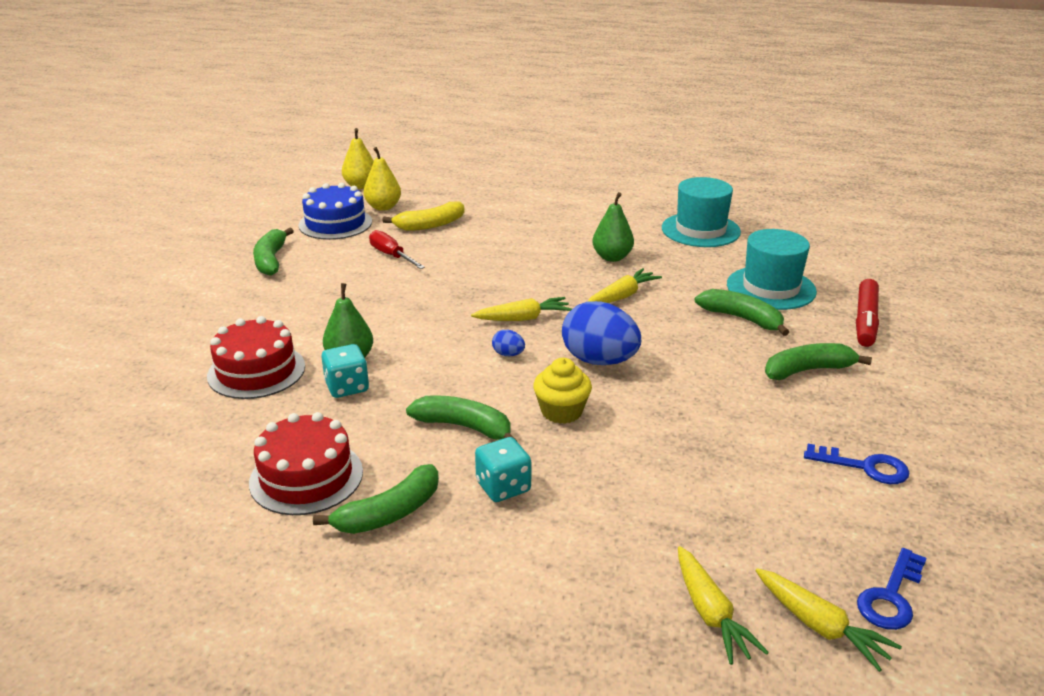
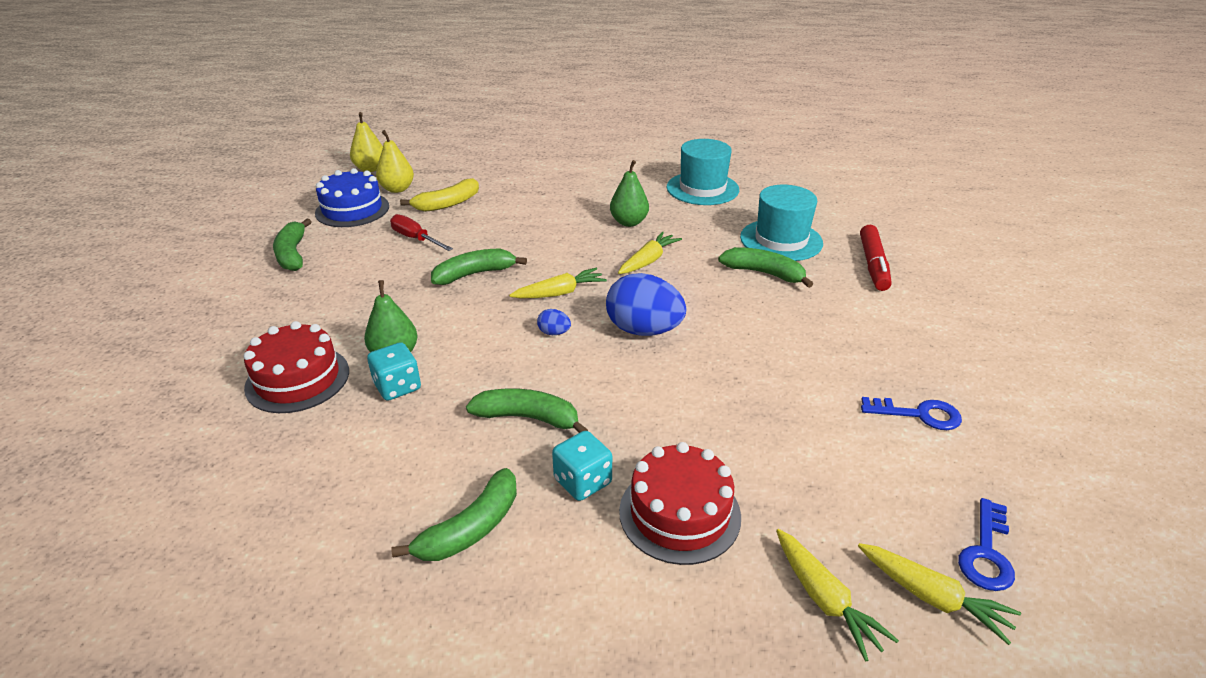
camera: 10 degrees left, 5 degrees up
red cake [249,412,363,515] -> red cake moved to [619,442,741,565]
yellow cupcake [533,358,592,424] -> none
green banana [765,343,872,380] -> green banana moved to [431,249,527,285]

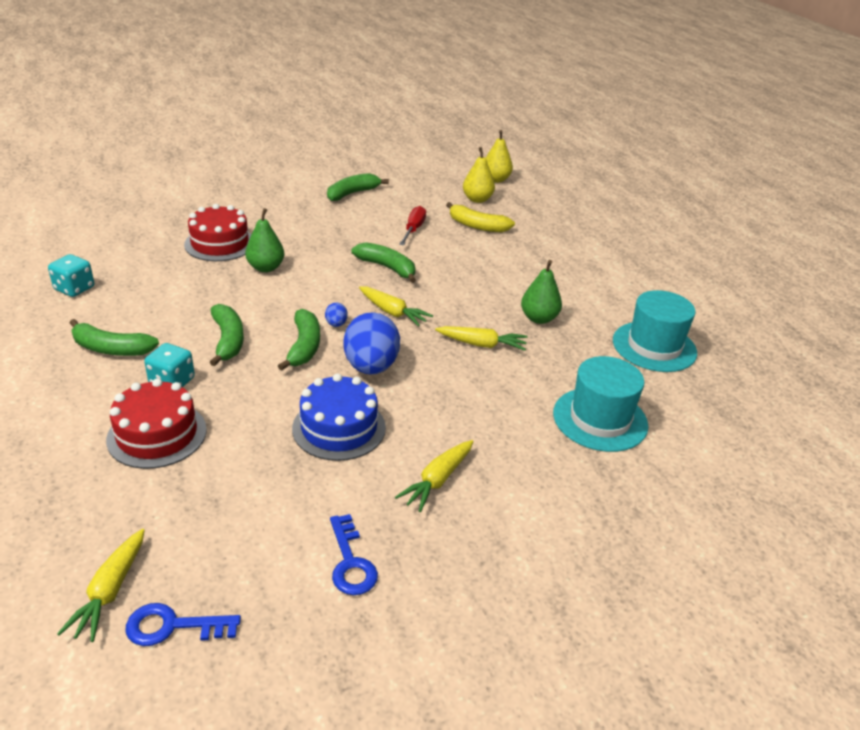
camera: 60 degrees right, 0 degrees up
blue cake [315,168,389,227] -> blue cake moved to [292,374,386,461]
turquoise dice [367,342,421,401] -> turquoise dice moved to [48,254,94,297]
green banana [718,247,813,288] -> green banana moved to [278,309,320,371]
yellow carrot [776,529,899,662] -> yellow carrot moved to [395,440,473,512]
red marker [860,225,892,291] -> none

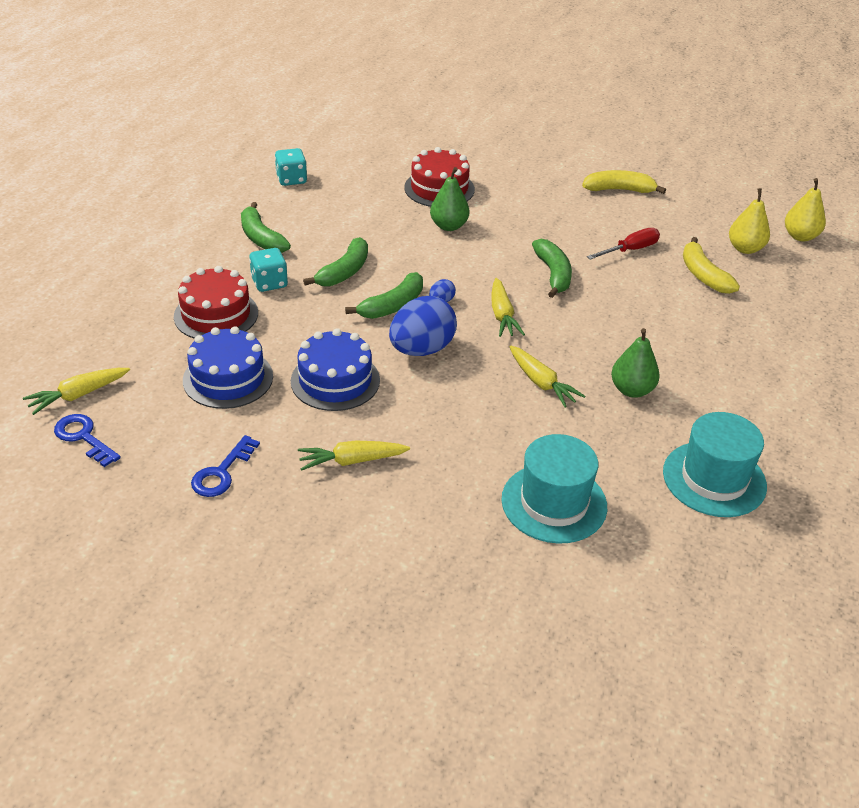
camera: 45 degrees right, 5 degrees up
green banana [327,173,389,201] -> yellow banana [582,170,666,194]
none -> blue cake [183,326,273,409]

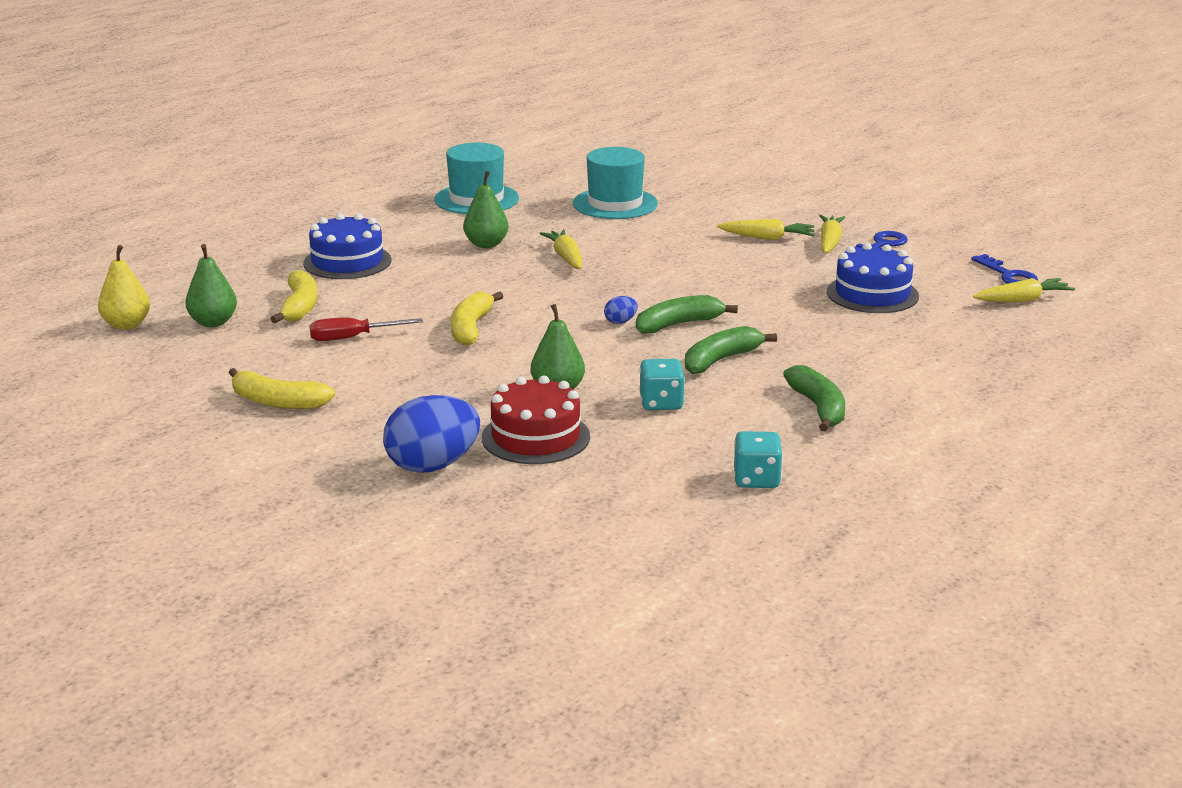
camera: 160 degrees left, 15 degrees down
red cake [174,266,258,339] -> none
turquoise dice [249,248,288,292] -> turquoise dice moved to [640,359,685,410]
blue cake [291,328,380,411] -> blue cake moved to [303,213,391,279]
blue egg [389,296,457,356] -> blue egg moved to [383,395,480,473]
yellow carrot [491,278,525,337] -> yellow carrot moved to [820,215,846,253]
green banana [532,239,572,298] -> yellow banana [451,291,504,346]
yellow pear [729,188,770,254] -> green pear [185,244,237,327]

